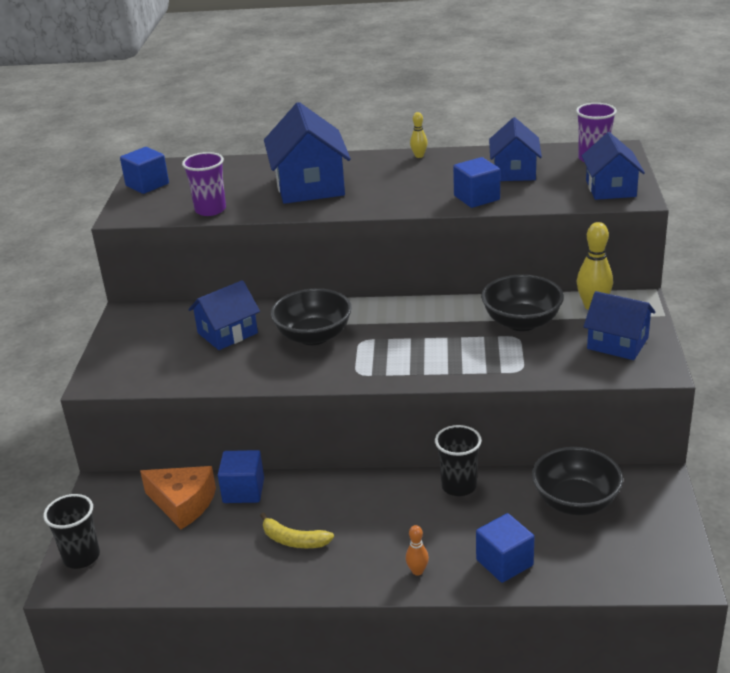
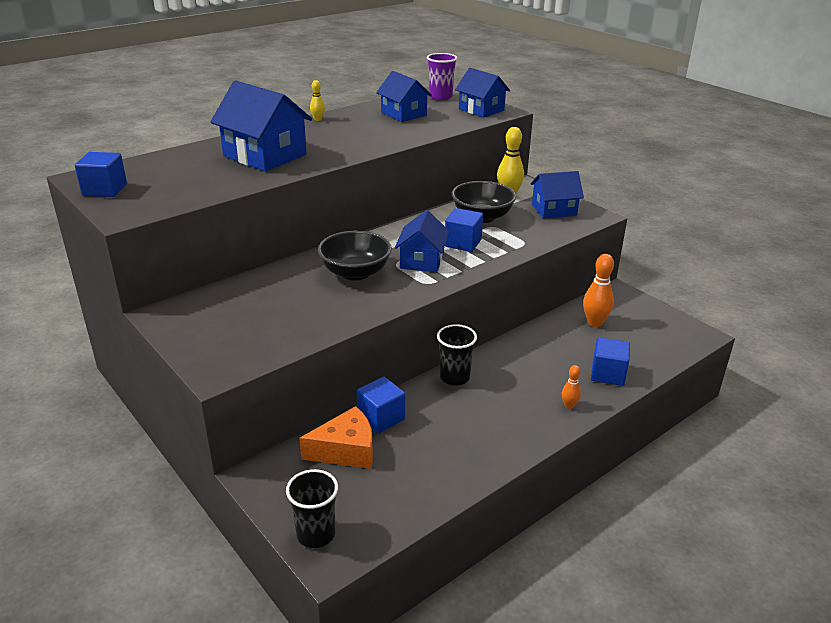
camera: 45 degrees left, 0 degrees up
purple cup [182,152,226,216] -> none
blue house [188,280,260,350] -> blue house moved to [395,210,450,272]
yellow banana [260,512,334,548] -> none
black cup [435,425,482,496] -> black cup moved to [437,324,477,386]
blue cube [453,157,500,208] -> blue cube moved to [445,208,483,252]
black bowl [532,447,623,515] -> orange bowling pin [583,254,614,327]

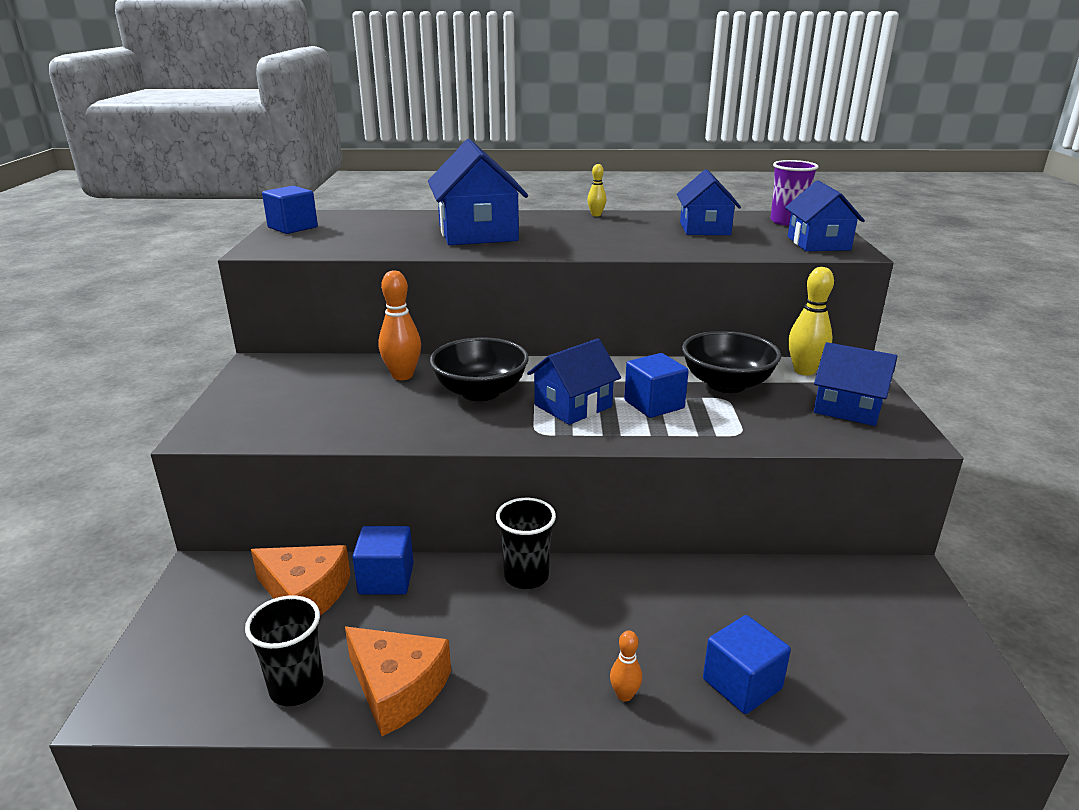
camera: 40 degrees right, 5 degrees down
black cup [286,469,338,548] -> black cup moved to [245,595,323,706]
orange bowling pin [583,254,614,327] -> orange bowling pin moved to [379,270,421,380]
none -> orange cheese [345,627,451,736]

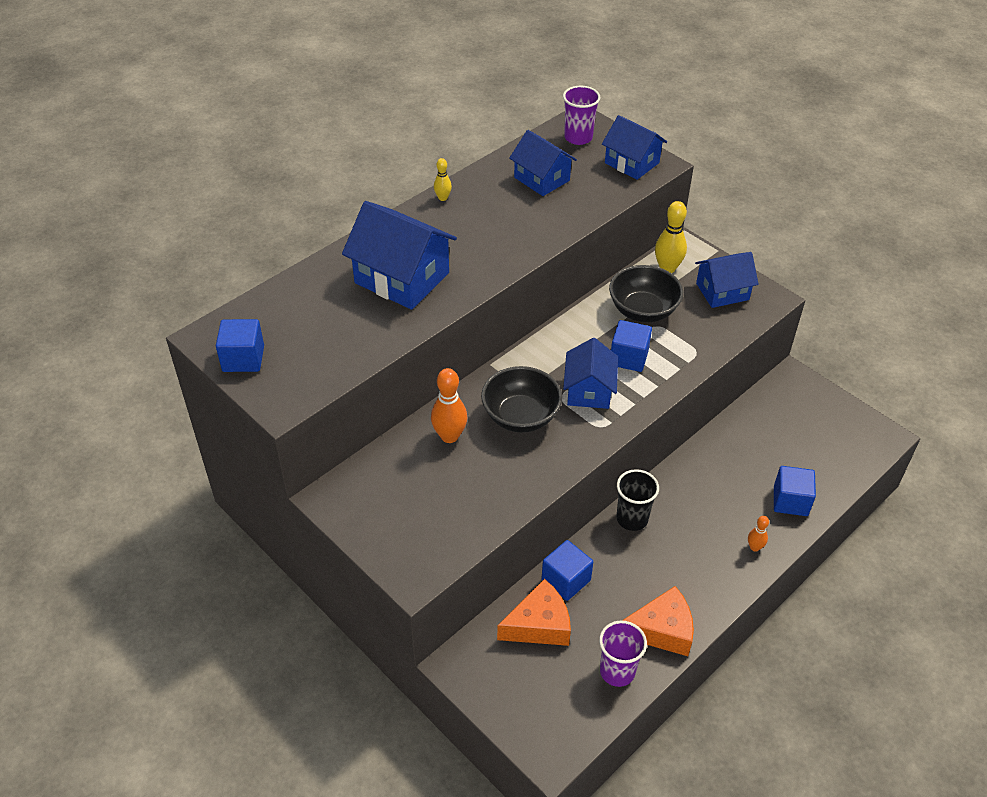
camera: 45 degrees left, 20 degrees up
black cup [245,595,323,706] -> purple cup [599,621,647,687]

